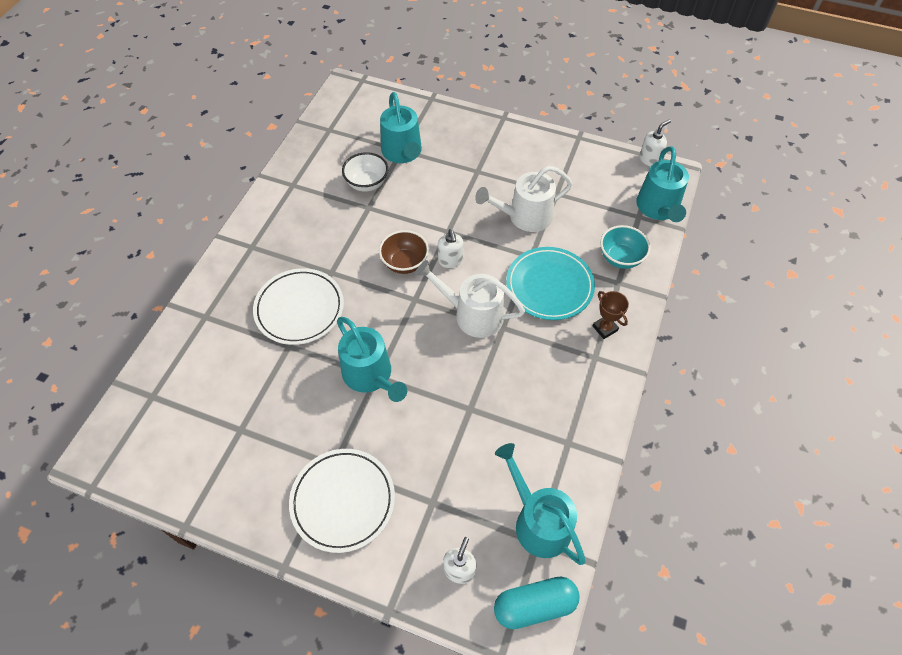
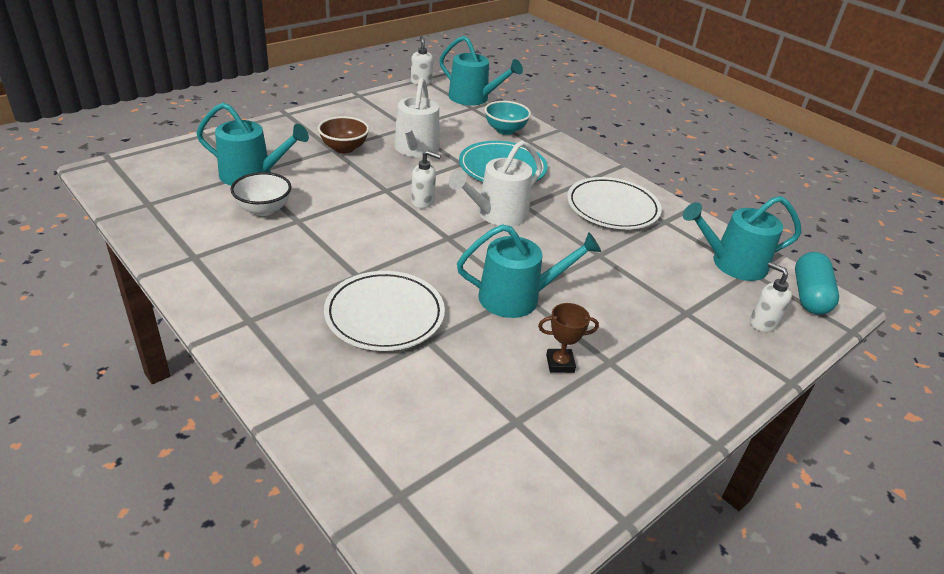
camera: 65 degrees left, 20 degrees down
white plate [289,449,395,553] -> white plate moved to [567,177,662,229]
brown bowl [379,230,429,274] -> brown bowl moved to [318,116,369,153]
brown trophy [593,291,629,339] -> brown trophy moved to [538,303,599,373]

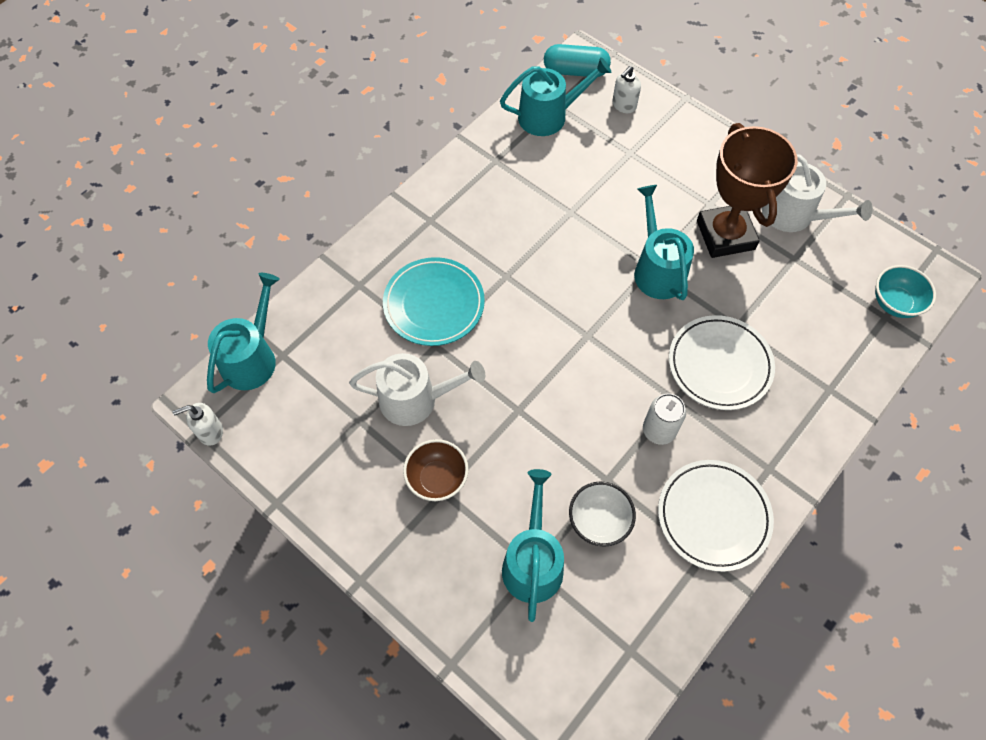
camera: 95 degrees left, 25 degrees up
white soap dispenser [411,150,441,208] -> none
white watering can [449,140,542,226] -> white watering can moved to [762,154,873,232]
turquoise bowl [484,101,531,135] -> turquoise bowl moved to [875,265,936,318]
brown trophy [538,303,599,373] -> brown trophy [697,123,798,258], size x2.39
white plate [567,177,662,229] -> white plate moved to [658,460,774,572]
turquoise watering can [683,196,801,281] -> turquoise watering can turned 90 degrees counterclockwise [500,57,611,136]
none -> white can [643,393,686,445]

